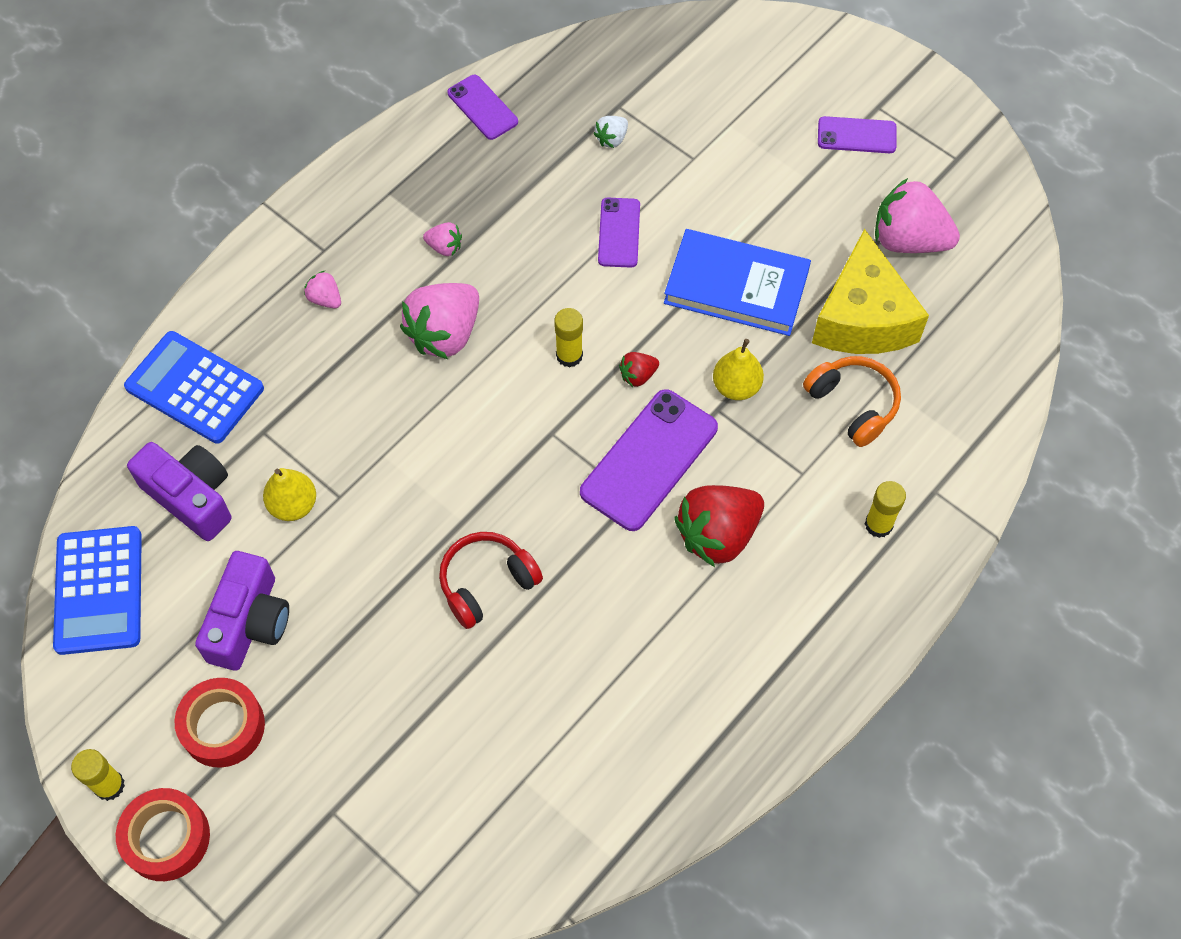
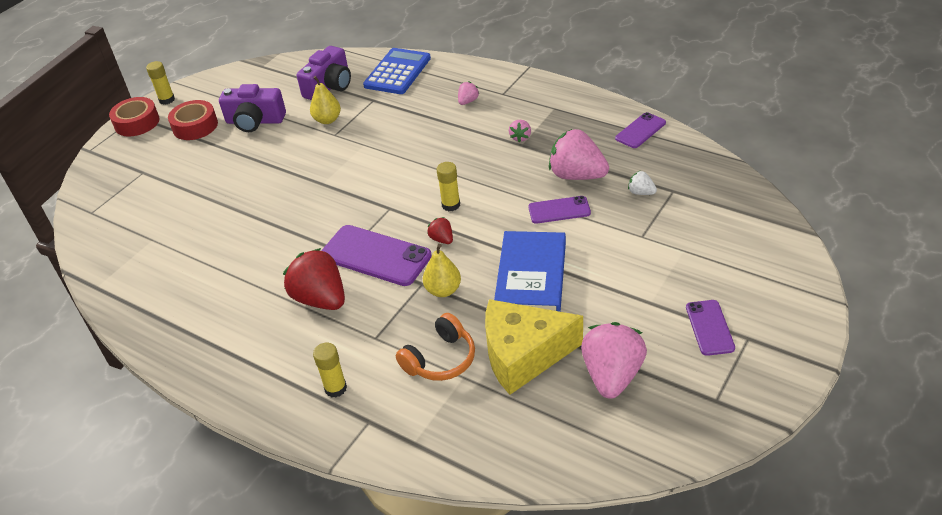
camera: 85 degrees right, 20 degrees down
blue calculator [53,526,142,655] -> none
pink strawberry [400,283,479,359] -> pink strawberry moved to [549,129,609,180]
red headphones [439,532,543,629] -> none

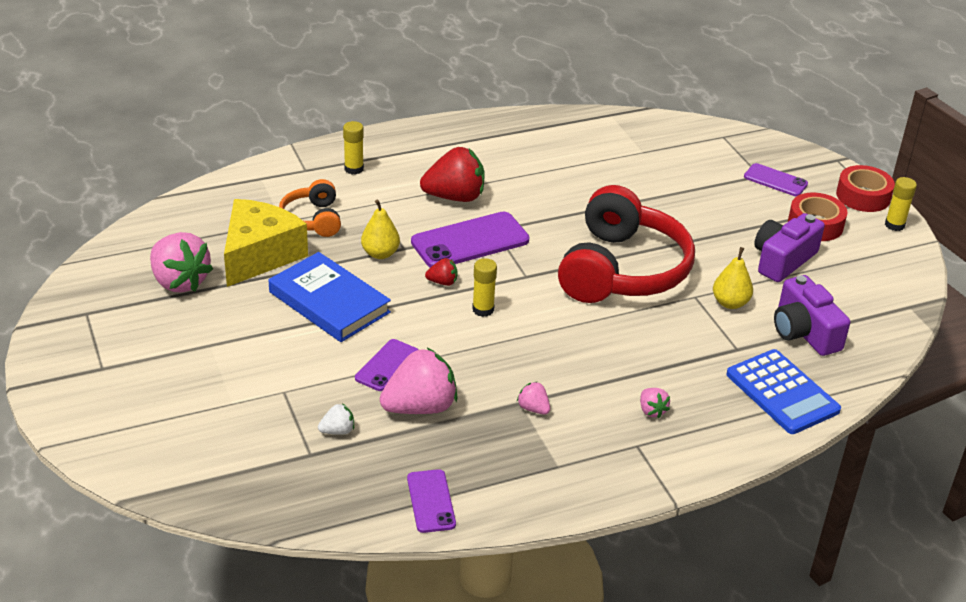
camera: 120 degrees right, 5 degrees down
purple phone [686,300,735,356] -> purple phone moved to [744,163,808,196]
none -> red headphones [558,185,695,303]

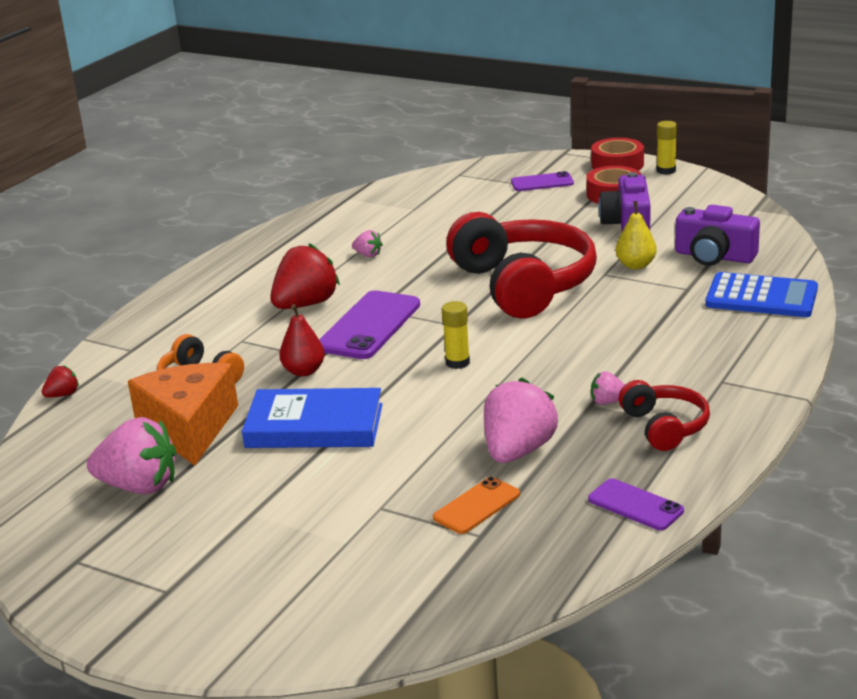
camera: 35 degrees left, 10 degrees down
yellow cheese [224,199,308,287] -> orange cheese [128,363,238,466]
white strawberry [318,403,354,435] -> orange phone [433,477,520,534]
yellow glue stick [343,121,364,175] -> none
purple phone [355,339,418,391] -> none
yellow pear [361,200,400,259] -> red pear [279,304,325,377]
red strawberry [425,258,457,286] -> red strawberry moved to [42,365,79,398]
pink strawberry [640,388,670,418] -> pink strawberry moved to [352,230,383,257]
none -> red headphones [619,380,710,451]

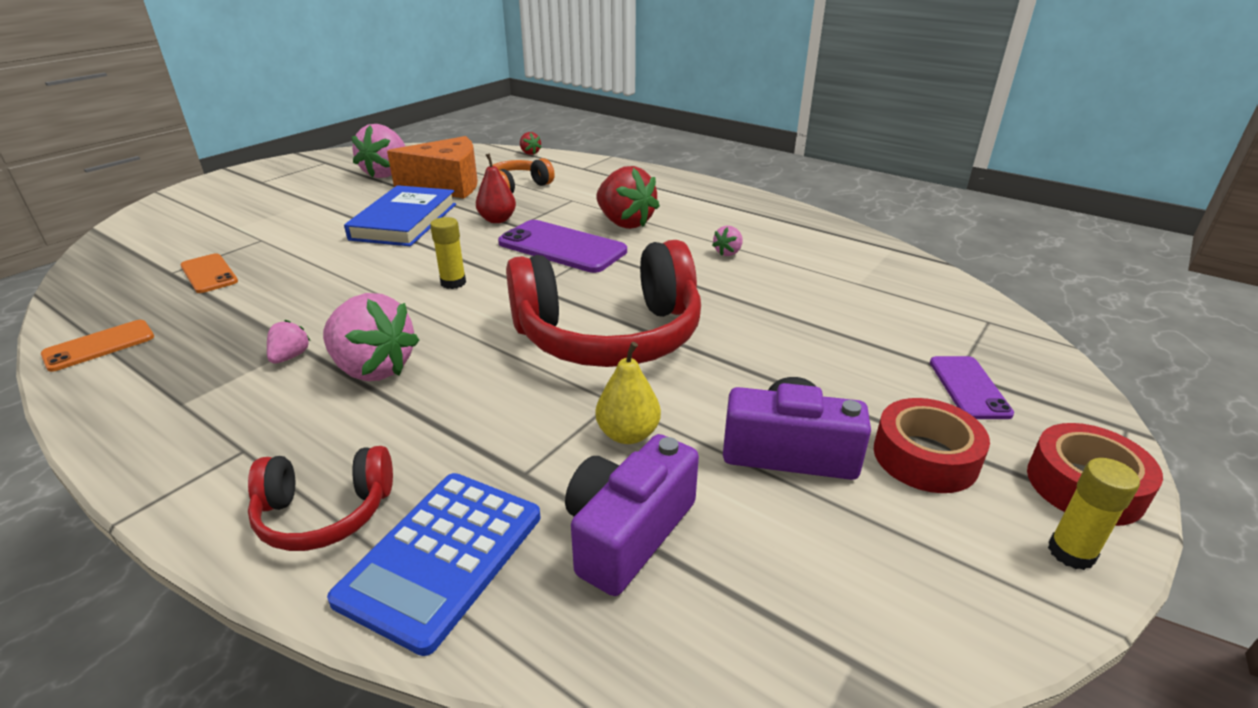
camera: 95 degrees right, 5 degrees up
pink strawberry [484,378,558,463] -> pink strawberry moved to [323,293,420,381]
purple phone [588,479,684,530] -> orange phone [41,320,154,372]
red headphones [619,380,710,451] -> red headphones moved to [248,446,393,551]

